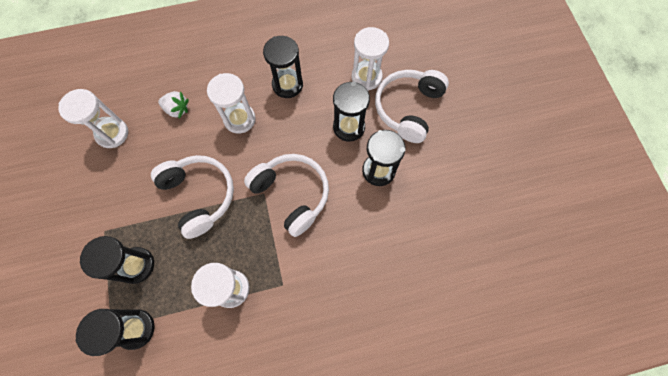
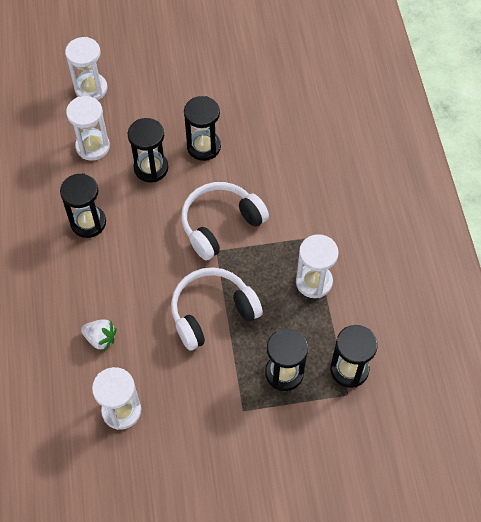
camera: 85 degrees left, 10 degrees down
white strawberry [158,91,189,118] -> white strawberry turned 90 degrees clockwise [81,319,117,351]
white hourglass [207,73,256,133] -> white hourglass moved to [65,37,108,100]
white headphones [375,70,449,143] -> none

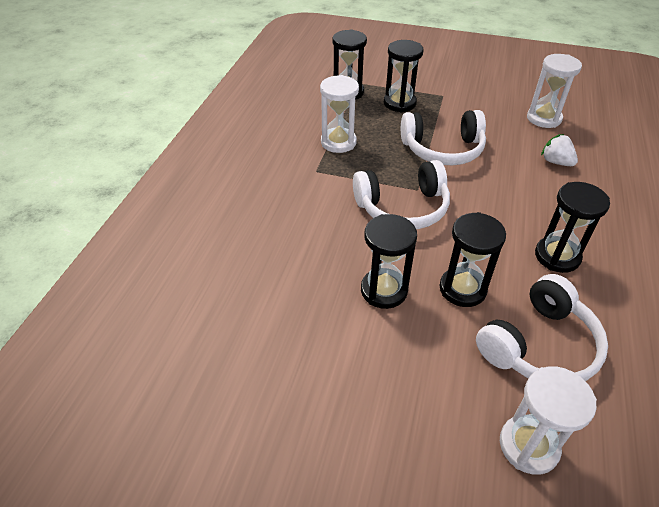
camera: 155 degrees left, 15 degrees down
white hourglass [66,96,110,161] -> white headphones [476,274,608,381]

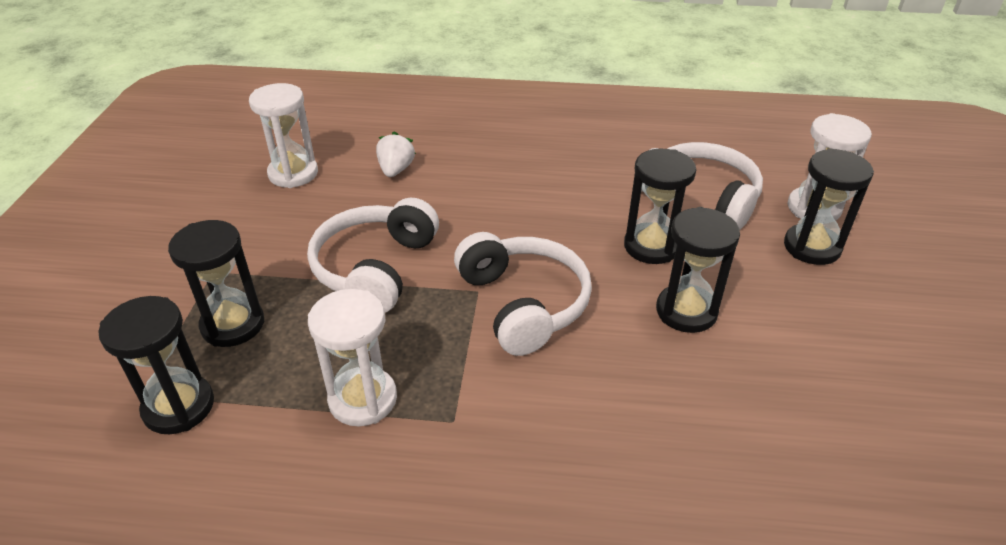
camera: 100 degrees left, 5 degrees down
white headphones [401,110,486,165] -> white headphones turned 150 degrees counterclockwise [307,198,439,312]
black hourglass [535,182,610,273] -> black hourglass moved to [784,148,874,265]
white strawberry [541,134,578,166] -> white strawberry turned 150 degrees clockwise [376,132,416,177]

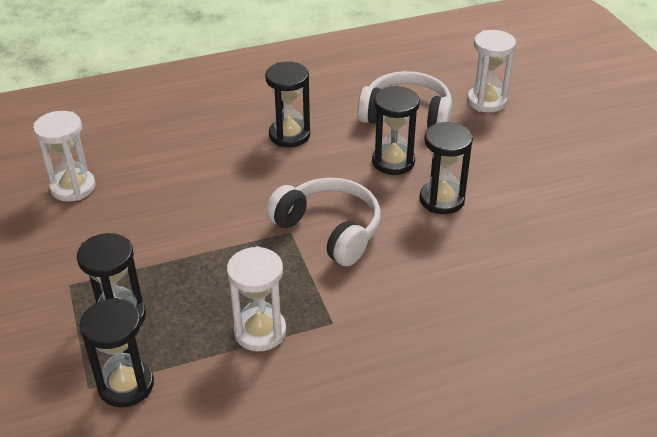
camera: 25 degrees left, 0 degrees up
white headphones [307,198,439,312] -> none
white strawberry [376,132,416,177] -> none
black hourglass [784,148,874,265] -> black hourglass moved to [265,62,310,147]

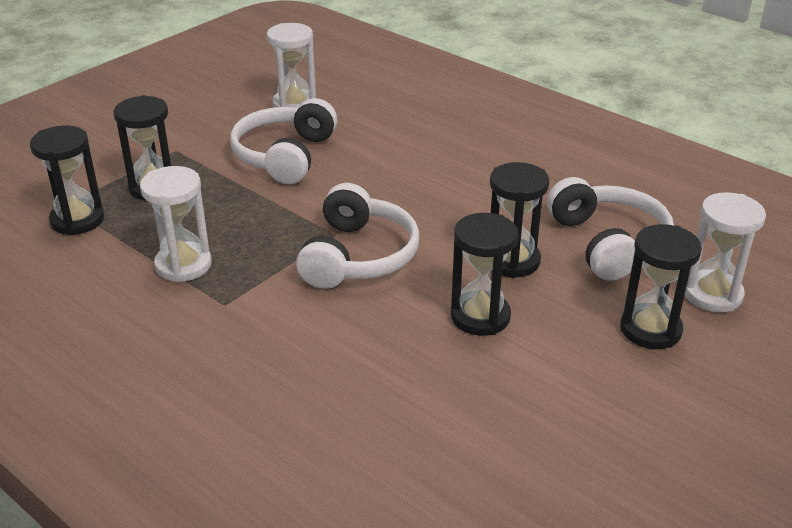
camera: 60 degrees right, 5 degrees down
black hourglass [265,62,310,147] -> black hourglass moved to [620,224,702,349]
none -> white headphones [230,98,337,184]

